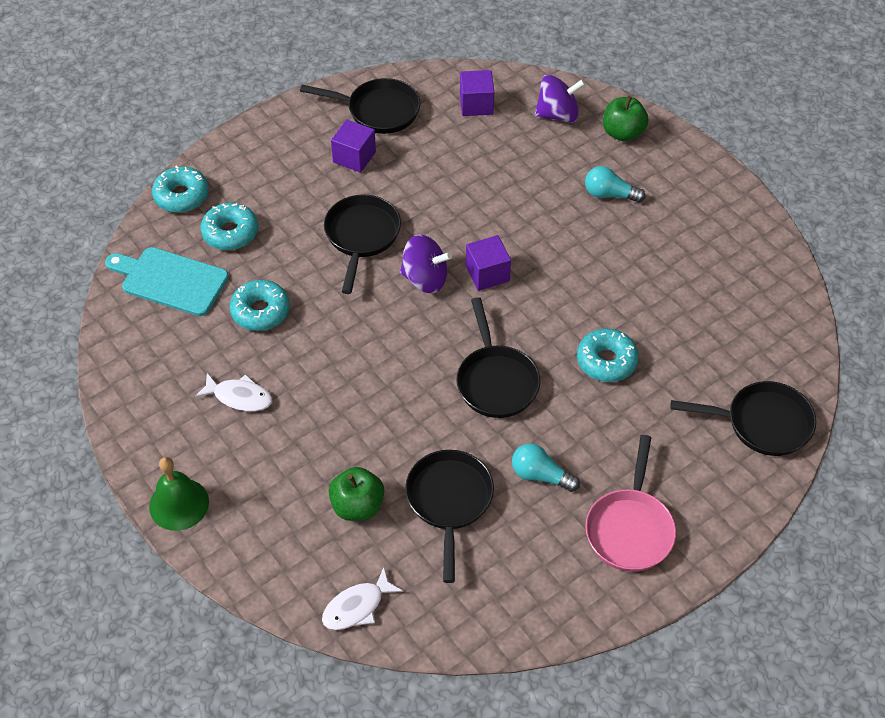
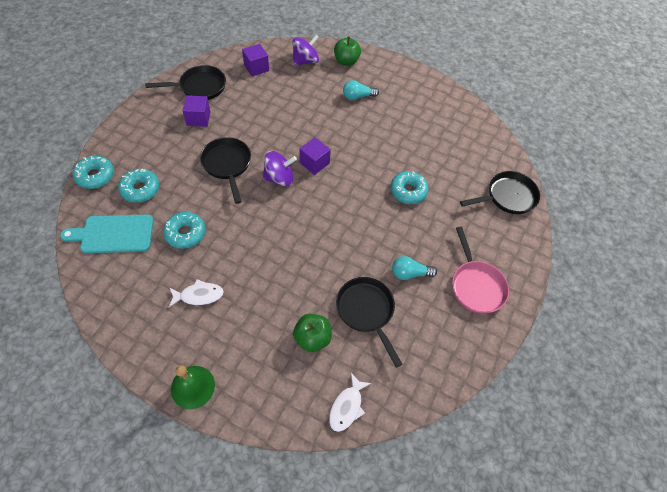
camera: 30 degrees left, 5 degrees up
black pan [456,297,540,418] -> none

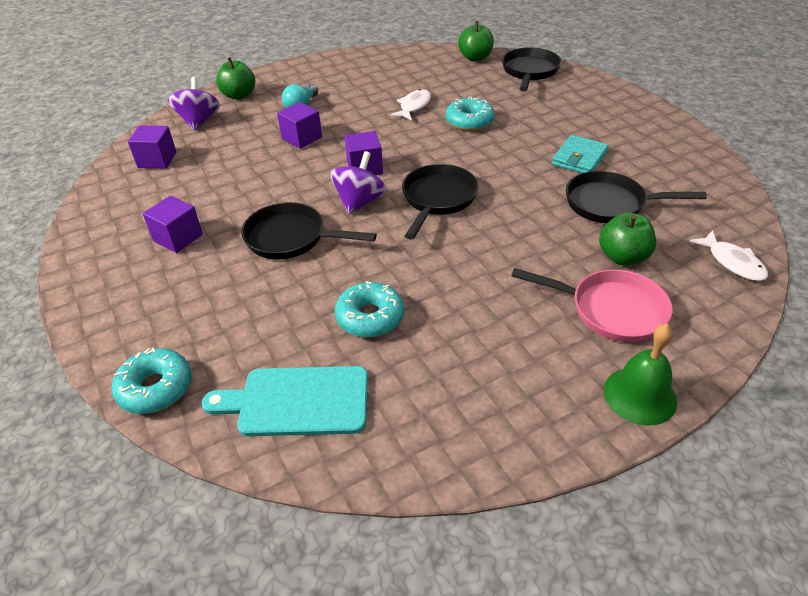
camera: 50 degrees left, 15 degrees down
turquoise cutting board [60,214,154,253] -> turquoise cutting board turned 60 degrees clockwise [202,366,368,436]
turquoise donut [118,169,159,203] -> none
black pan [145,65,226,100] -> black pan moved to [402,164,479,239]
white fish [169,279,224,307] -> white fish moved to [390,89,431,120]
turquoise light bulb [392,256,437,280] -> turquoise wallet [552,135,609,173]
pink pan [452,227,509,314] -> pink pan moved to [512,268,673,342]
none -> purple cube [277,102,322,149]
none -> green apple [458,21,494,62]

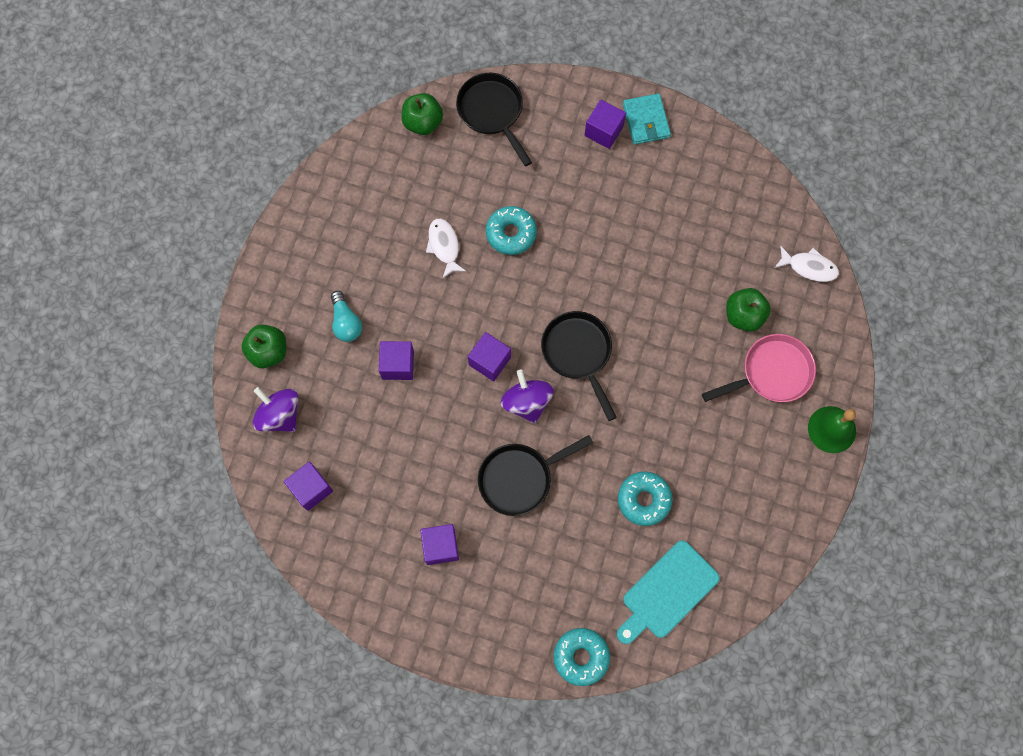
camera: 45 degrees left, 30 degrees up
turquoise wallet [552,135,609,173] -> turquoise wallet moved to [623,93,671,144]
black pan [566,171,707,223] -> none
none -> purple cube [584,100,626,149]

